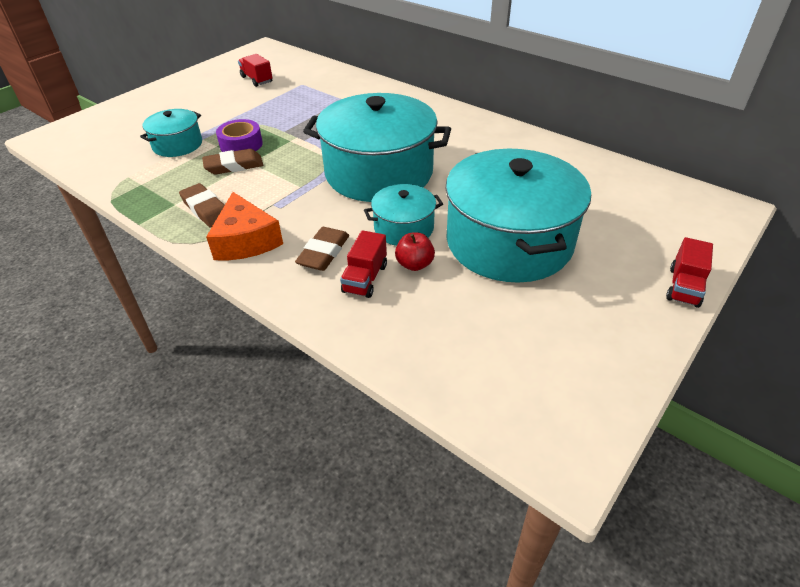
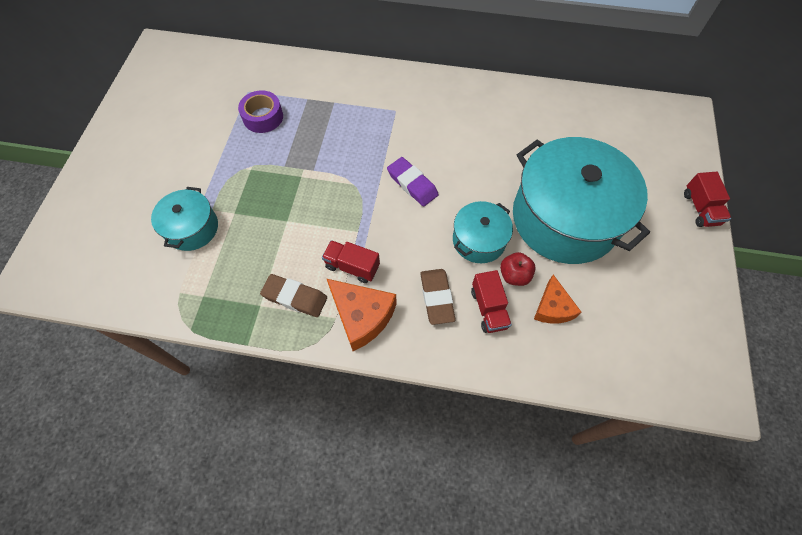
camera: 30 degrees left, 20 degrees up
brown eraser [202,149,263,175] -> none
purple tape [216,119,263,152] -> purple tape moved to [238,90,283,133]
red truck [238,54,272,87] -> red truck moved to [322,240,380,283]
turquoise pot [303,93,451,202] -> purple eraser [387,157,439,207]
none -> orange cheese [534,275,581,324]

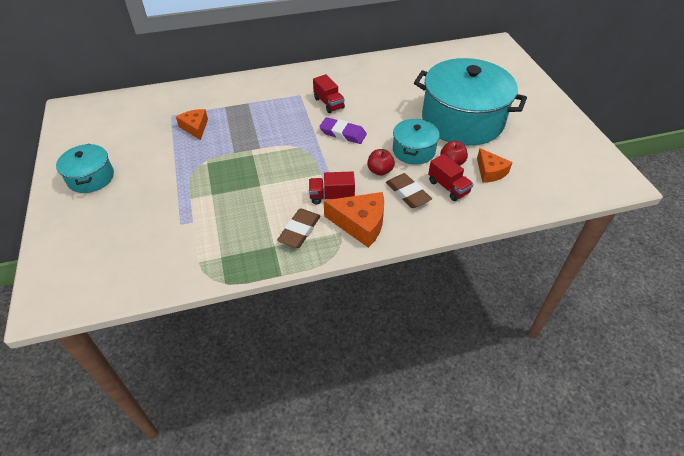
camera: 25 degrees left, 15 degrees down
turquoise pot [151,187,218,251] -> turquoise pot moved to [56,144,114,193]
purple tape [238,90,283,133] -> orange cheese [176,109,208,140]
brown eraser [260,274,327,317] -> brown eraser turned 60 degrees counterclockwise [277,208,321,248]
red truck [684,172,731,227] -> red truck moved to [313,74,345,113]
none -> red apple [367,149,395,176]

